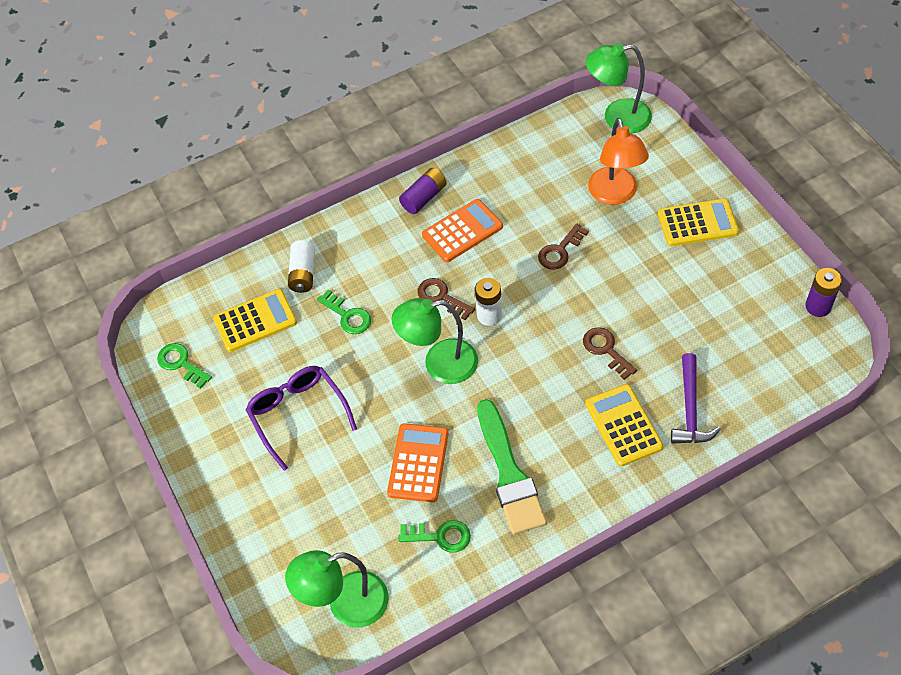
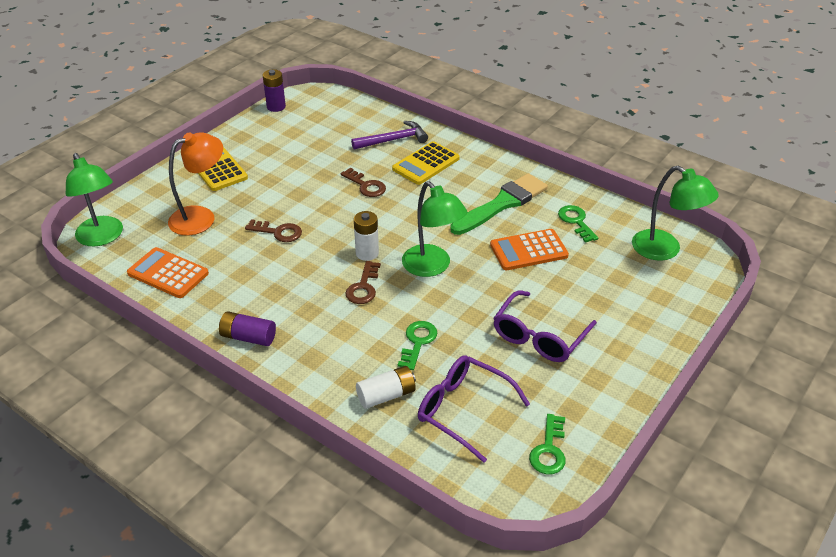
camera: 120 degrees left, 15 degrees down
yellow calculator [213,289,297,352] -> purple glasses [418,355,530,463]
orange calculator [422,199,503,262] -> orange calculator moved to [127,247,209,298]
brown key [583,327,637,380] -> brown key turned 75 degrees counterclockwise [341,168,386,197]

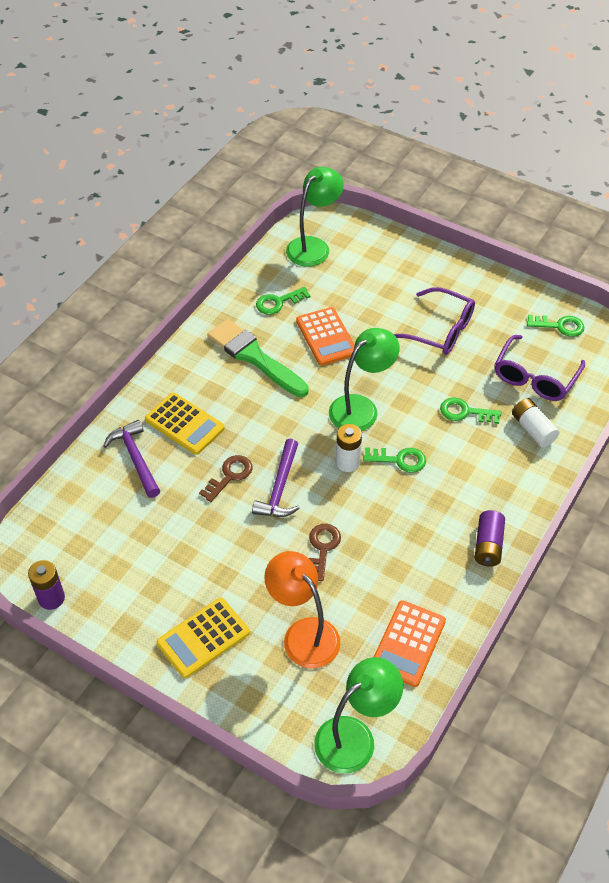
camera: 95 degrees left, 10 degrees up
brown key [345,261,381,304] -> green key [363,447,426,473]
none -> purple hammer [252,439,300,517]

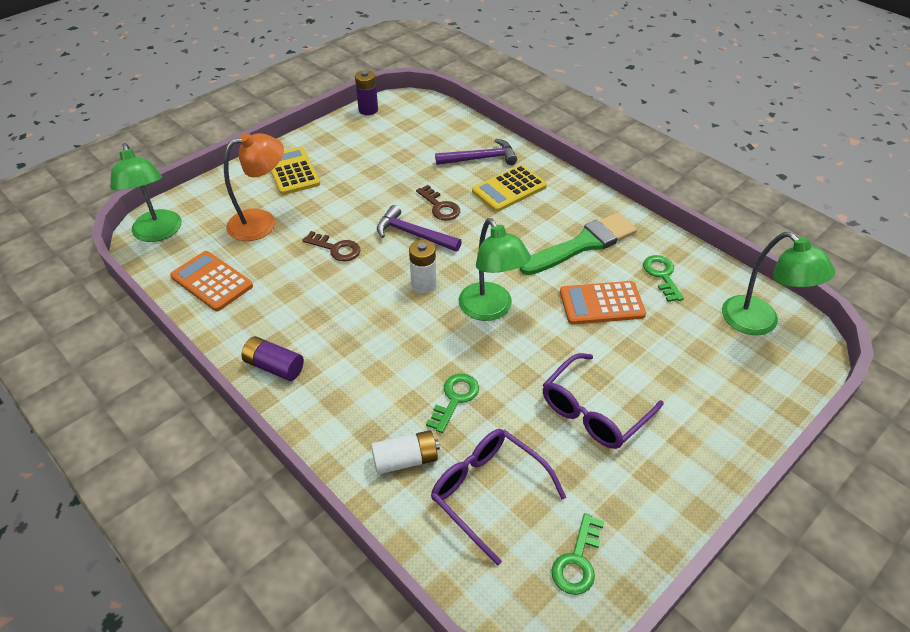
camera: 105 degrees right, 5 degrees down
green key [363,447,426,473] -> none

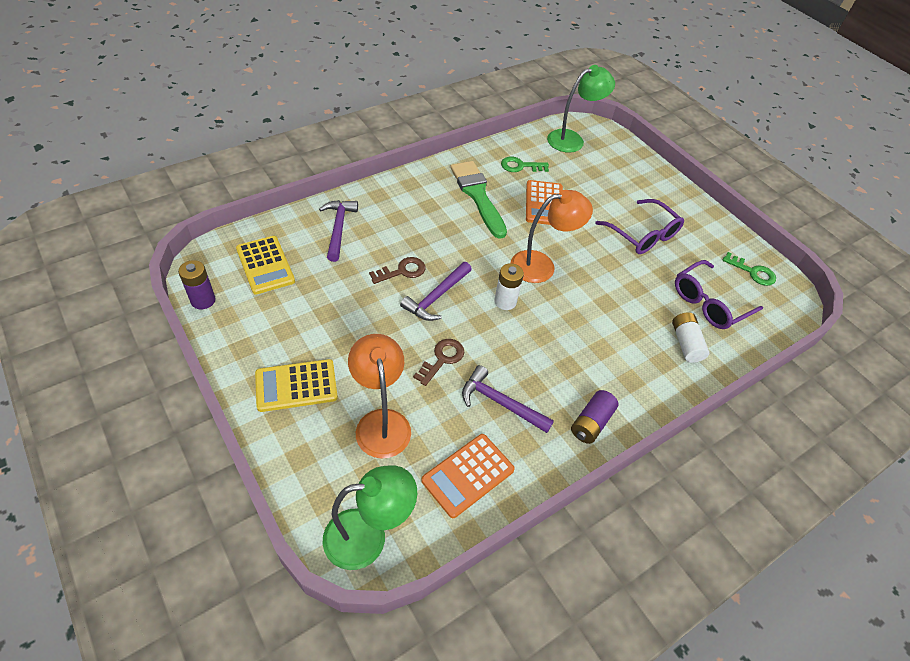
camera: 85 degrees left, 5 degrees up
green key [426,373,479,433] -> none
green lamp [458,218,531,321] -> orange lamp [511,190,593,283]
yellow calculator [472,165,547,212] -> yellow calculator moved to [236,236,295,294]
none -> purple hammer [462,365,554,433]

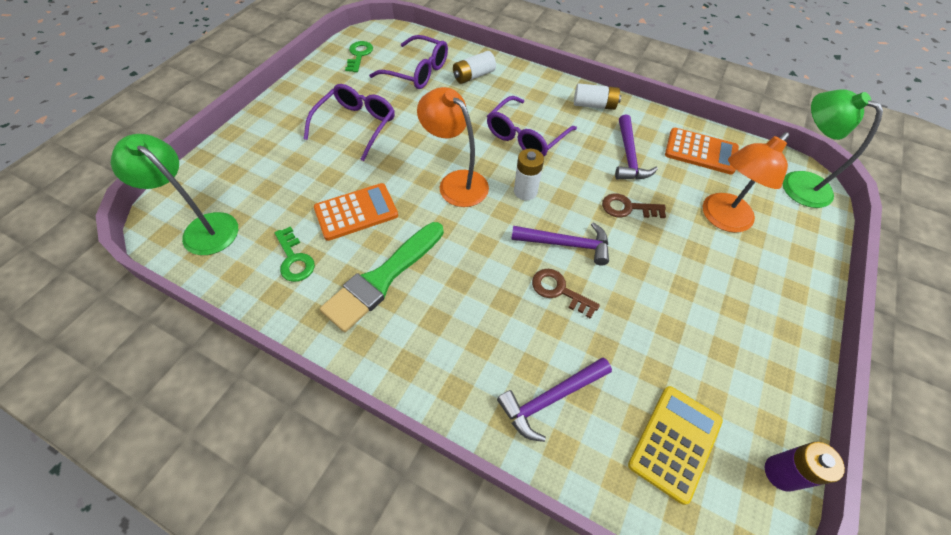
camera: 115 degrees left, 5 degrees up
yellow calculator [255,359,338,412] -> none
purple battery [571,390,619,444] -> white battery [574,83,621,110]
none -> purple glasses [487,96,577,156]

